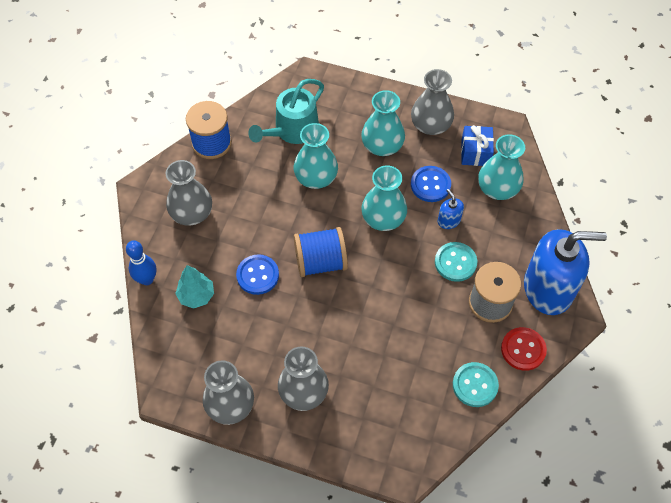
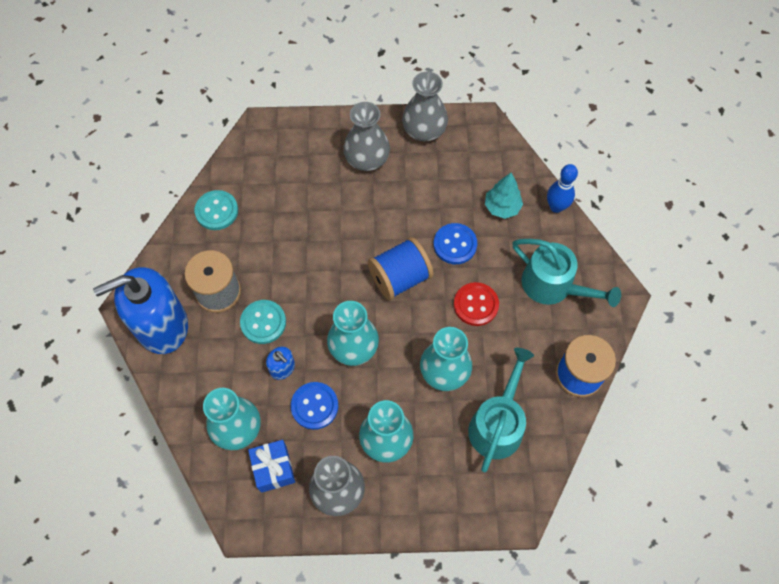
camera: 160 degrees right, 5 degrees up
grey vase [166,160,212,225] -> turquoise watering can [513,239,621,307]
red button [501,327,547,371] -> red button moved to [454,282,499,326]

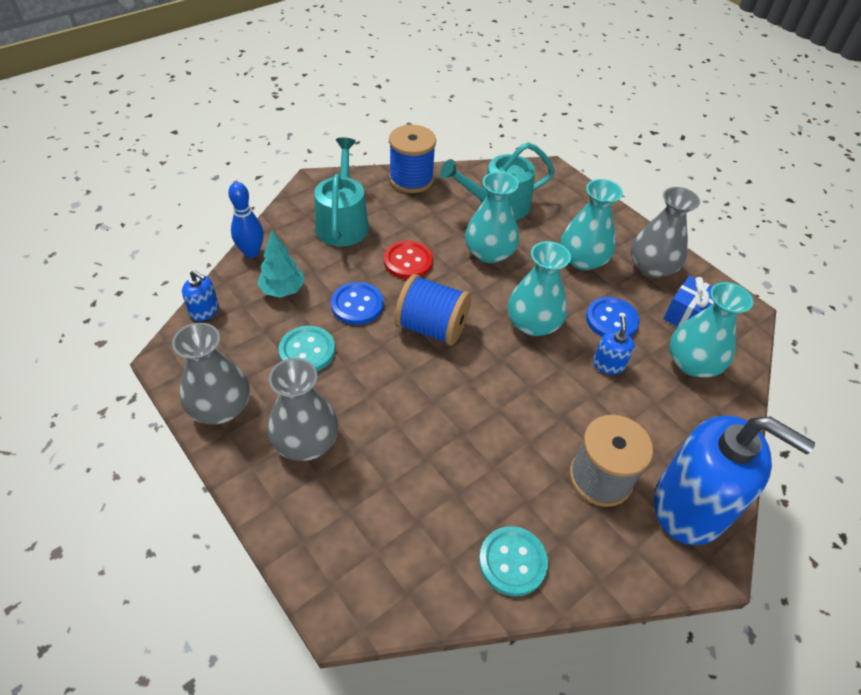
camera: 130 degrees left, 15 degrees down
turquoise button [240,300,286,344] -> turquoise button moved to [279,326,335,371]
none -> blue soap dispenser [182,270,219,321]

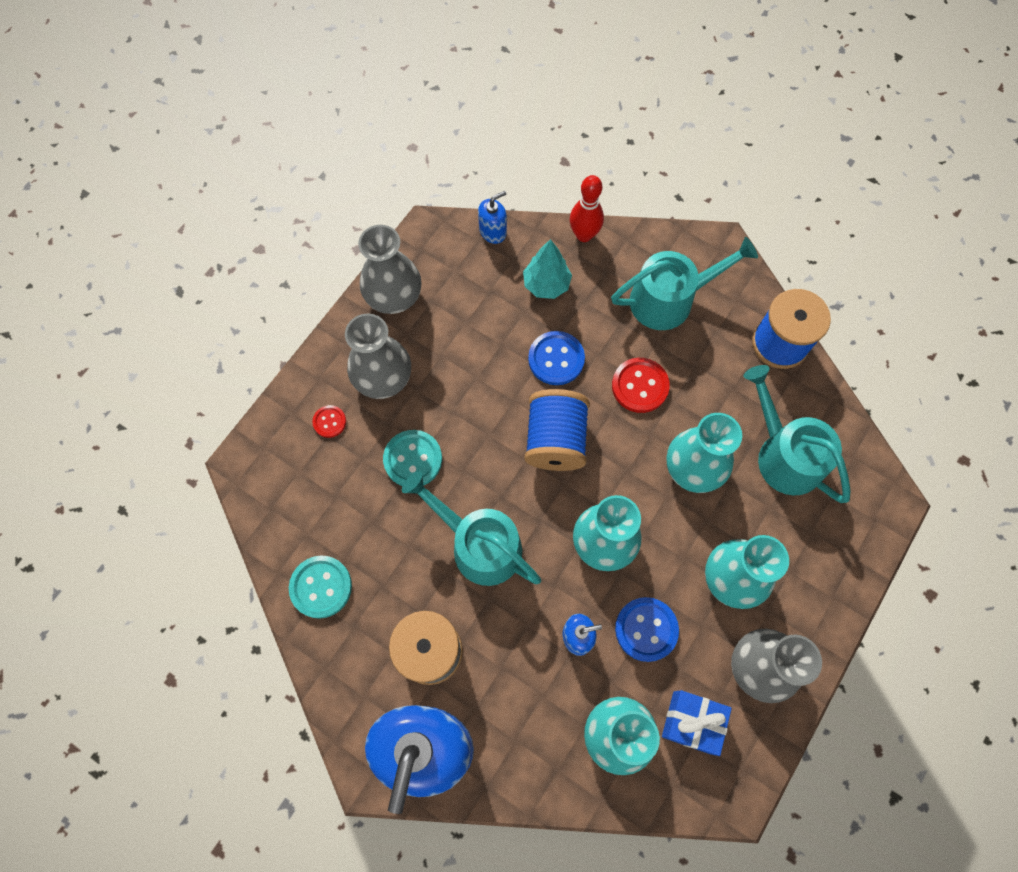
camera: 75 degrees right, 20 degrees up
blue soap dispenser [182,270,219,321] -> blue soap dispenser turned 135 degrees counterclockwise [478,191,507,244]
blue bowling pin [228,182,264,258] -> red bowling pin [570,175,604,242]
turquoise button [279,326,335,371] -> turquoise button moved to [383,430,442,486]
none -> red button [312,405,346,438]
none -> turquoise watering can [402,472,541,586]

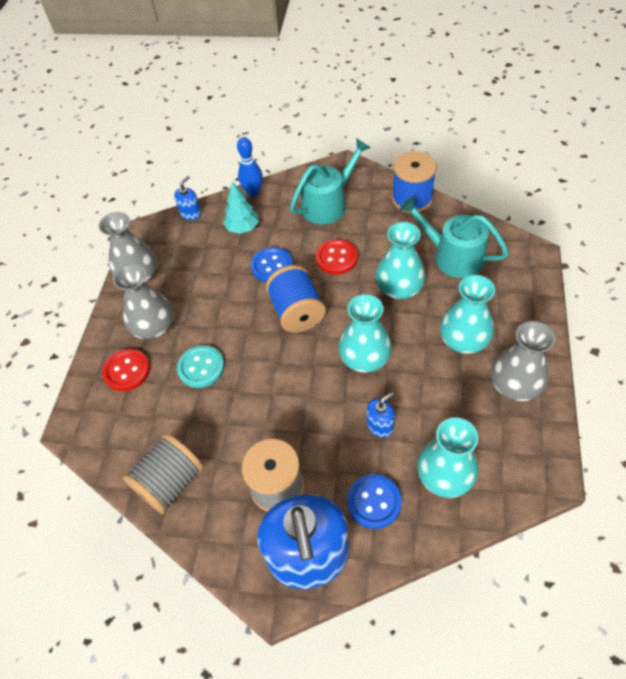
camera: 20 degrees left, 15 degrees down
turquoise button [289,555,352,619] -> grey spool [122,433,204,514]
red button [312,405,346,438] -> red button [102,349,150,391], size x1.74
turquoise watering can [402,472,541,586] -> none
red bowling pin [570,175,604,242] -> blue bowling pin [237,137,263,197]
blue button [615,597,679,662] -> blue button moved to [347,474,402,529]
blue gift [662,690,732,756] -> none

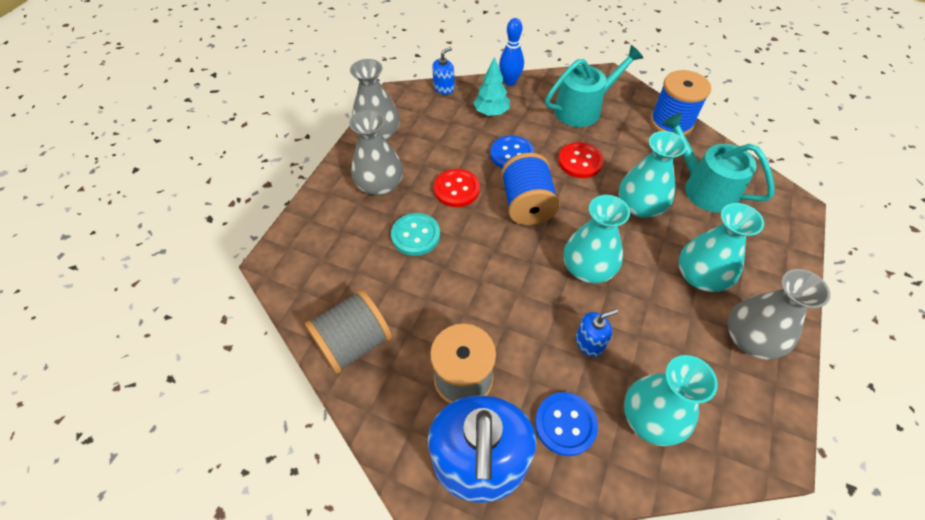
camera: 10 degrees right, 0 degrees up
red button [102,349,150,391] -> red button moved to [434,169,480,207]

